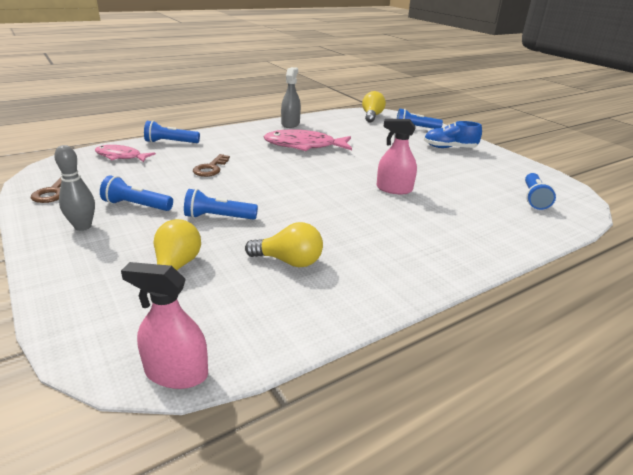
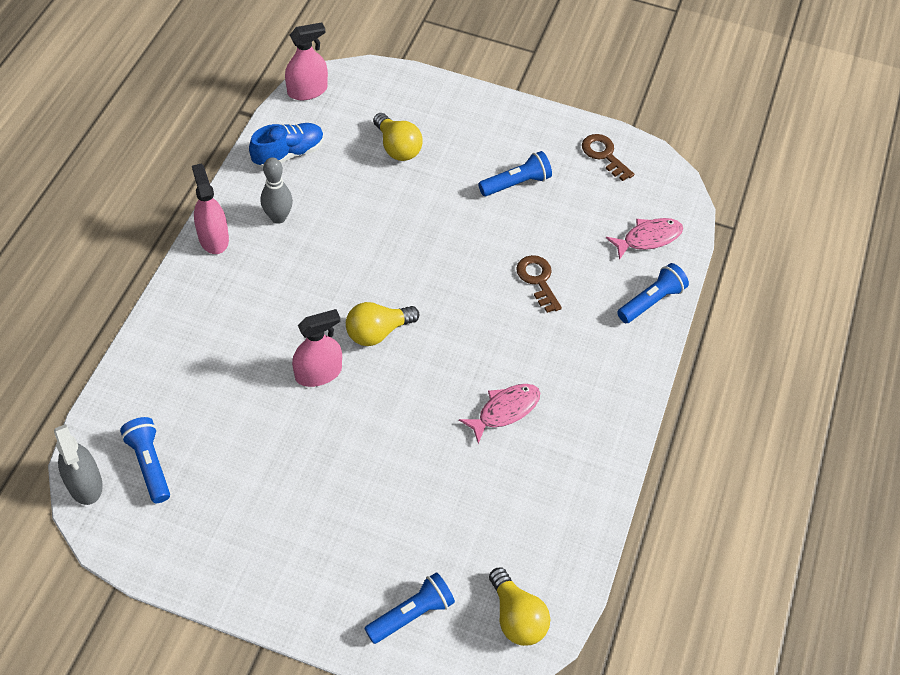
camera: 140 degrees right, 25 degrees up
grey bowling pin [54,145,95,231] -> grey bowling pin moved to [261,157,293,224]
blue flashlight [184,189,258,220] -> none
yellow light bulb [245,222,323,267] -> yellow light bulb moved to [346,302,419,346]
pink fish [264,129,352,151] -> pink fish [459,384,540,444], size x0.62
grey spray bottle [281,67,301,128] -> grey spray bottle moved to [54,424,103,505]
blue shoe [424,121,482,148] -> blue shoe moved to [249,123,324,168]
none -> pink spray bottle [192,164,229,254]

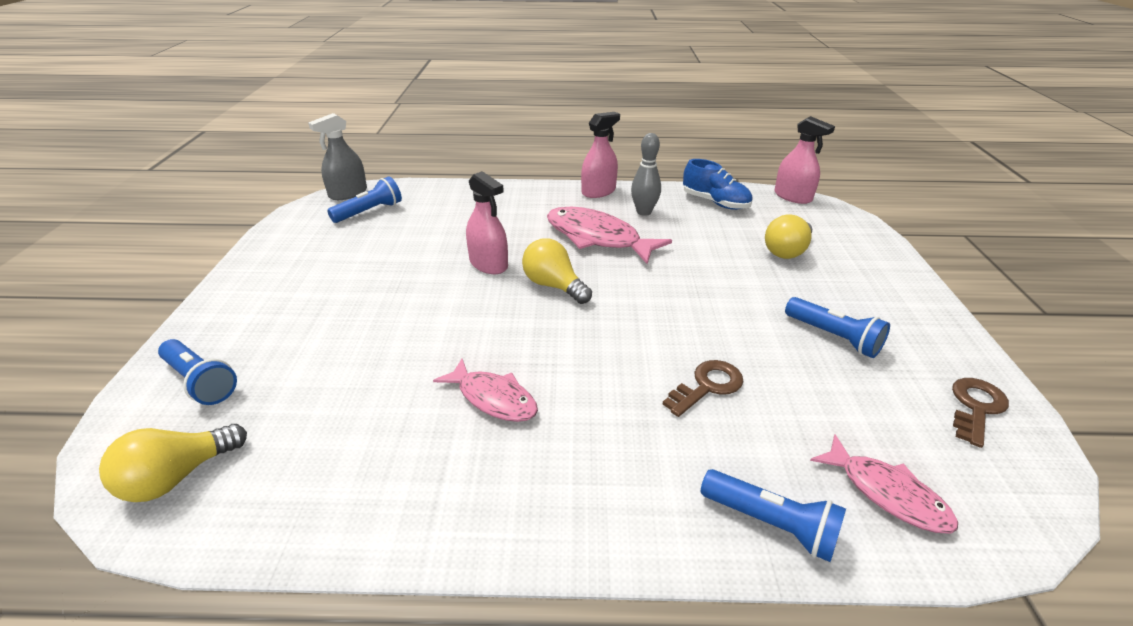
camera: 75 degrees right, 20 degrees down
none -> pink fish [547,207,672,264]

